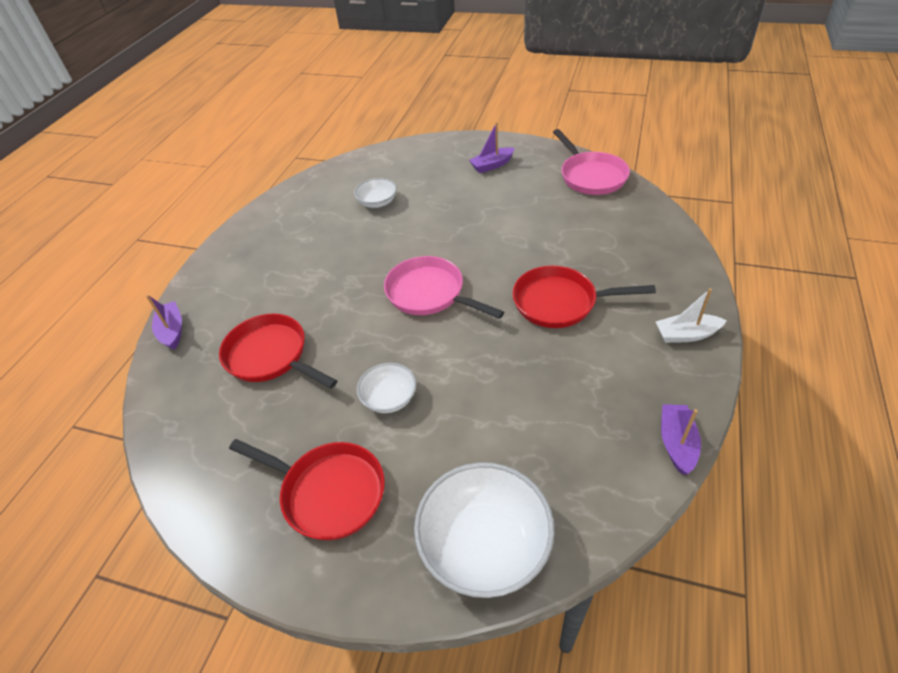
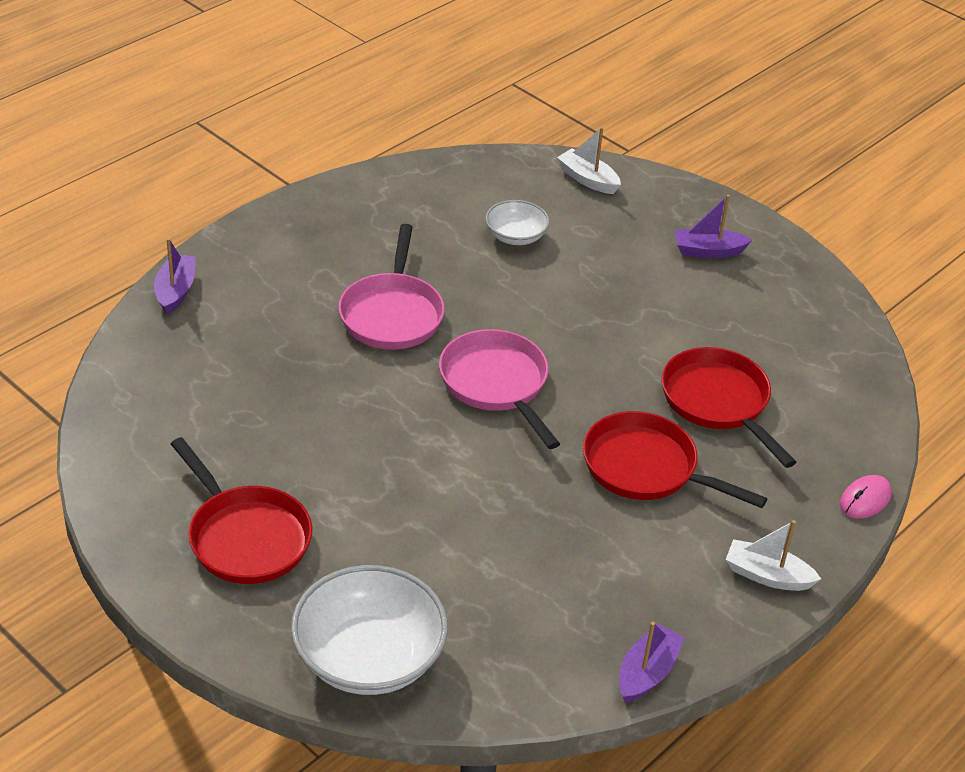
camera: 20 degrees right, 5 degrees down
red pan [219,314,337,388] -> red pan moved to [661,347,796,468]
white bowl [357,363,416,413] -> none
pink pan [553,129,630,195] -> pink pan moved to [338,224,445,350]
none -> white boat [557,127,621,194]
none -> pink mouse [840,475,892,518]

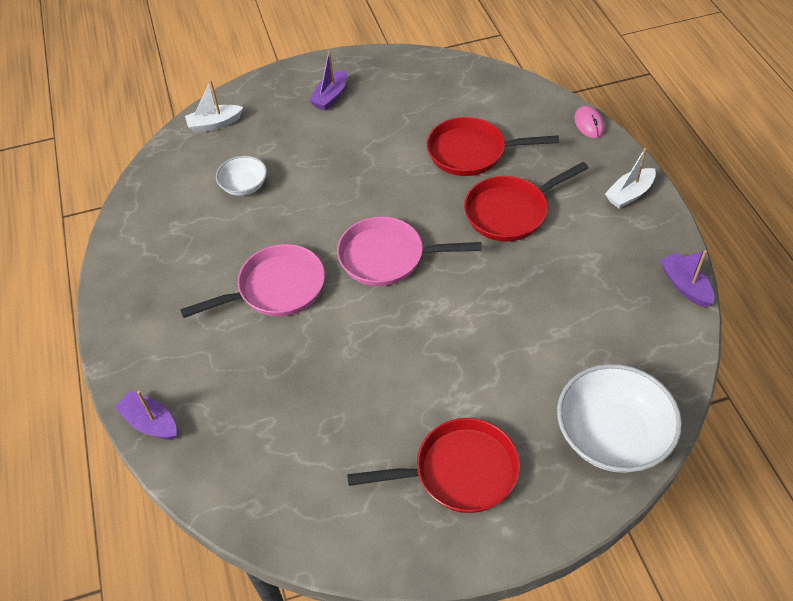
camera: 55 degrees left, 10 degrees up
pink pan [338,224,445,350] -> pink pan turned 60 degrees counterclockwise [180,244,325,318]

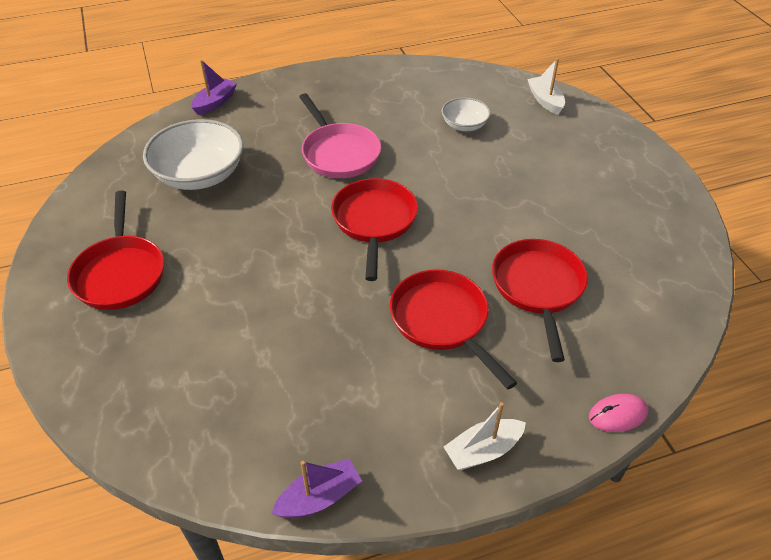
camera: 85 degrees right, 5 degrees down
purple boat [309,50,347,111] -> none
pink pan [337,216,481,286] -> red pan [331,178,418,281]
white bowl [557,364,682,473] -> white bowl moved to [143,119,243,190]
white boat [605,148,656,209] -> white boat turned 75 degrees counterclockwise [444,402,526,470]

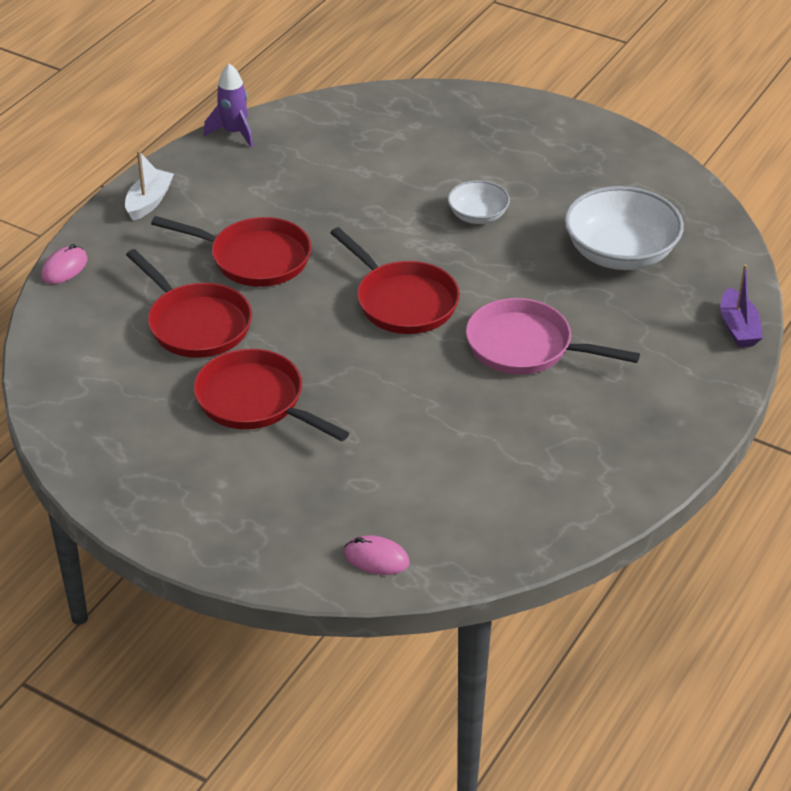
camera: 140 degrees right, 5 degrees down
red pan [67,190,164,310] -> red pan moved to [194,349,349,441]
purple boat [271,458,362,518] -> purple rocket [204,63,253,148]
white bowl [442,97,491,131] -> white bowl moved to [447,180,510,224]
white boat [527,58,565,115] -> pink mouse [344,535,410,575]

